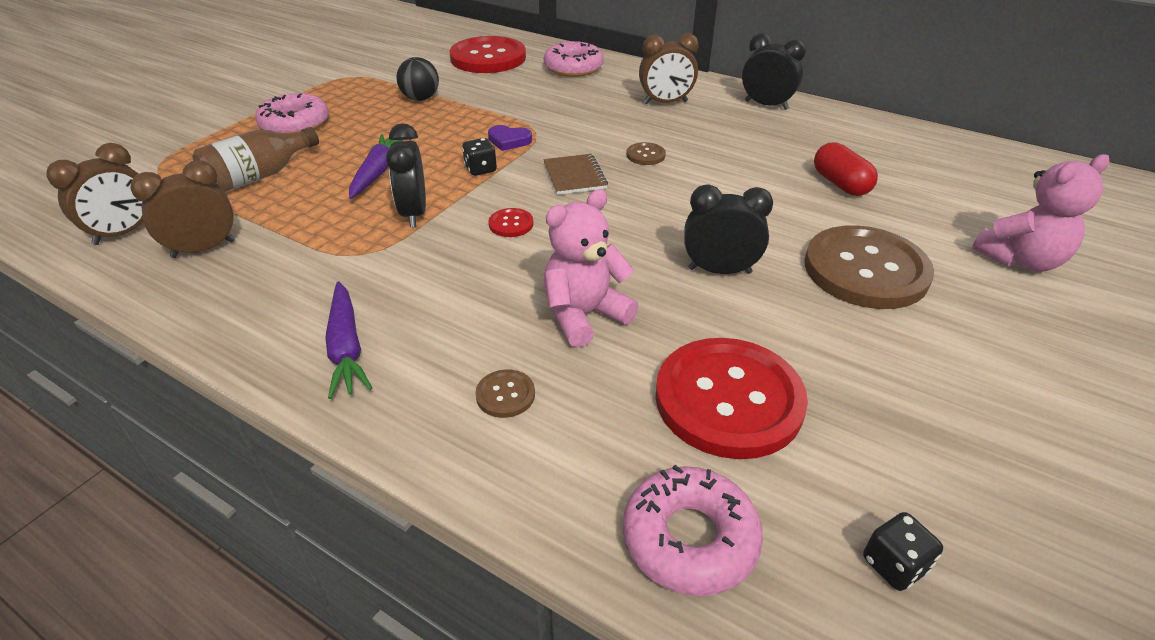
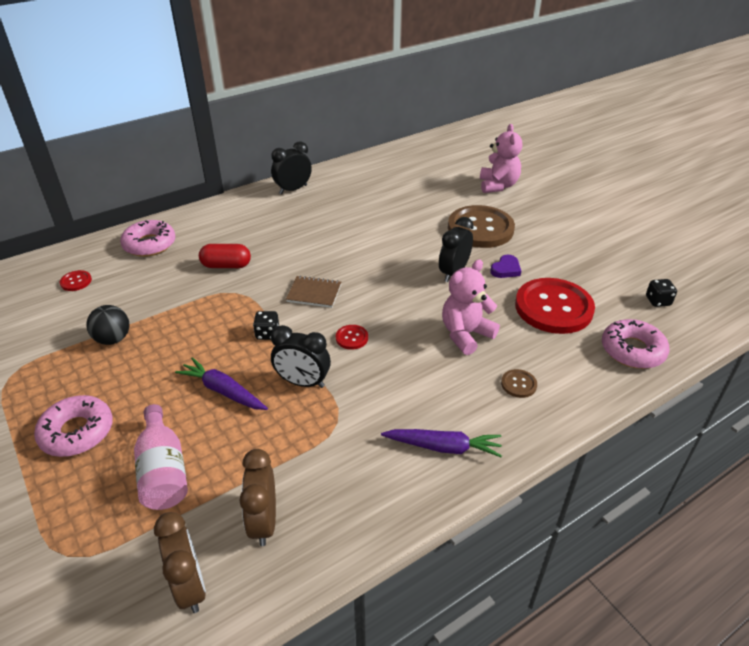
camera: 65 degrees left, 0 degrees up
brown bottle [193,127,319,192] -> pink bottle [134,404,188,510]
red button [449,36,526,73] -> red button [60,270,92,291], size x0.41
purple heart [488,125,532,151] -> purple heart moved to [490,255,521,278]
pink teddy bear [544,189,638,348] -> pink teddy bear turned 60 degrees clockwise [442,260,500,355]
brown button [627,142,666,165] -> none
brown clock [639,33,699,104] -> none
red capsule [814,142,878,196] -> red capsule moved to [199,244,251,268]

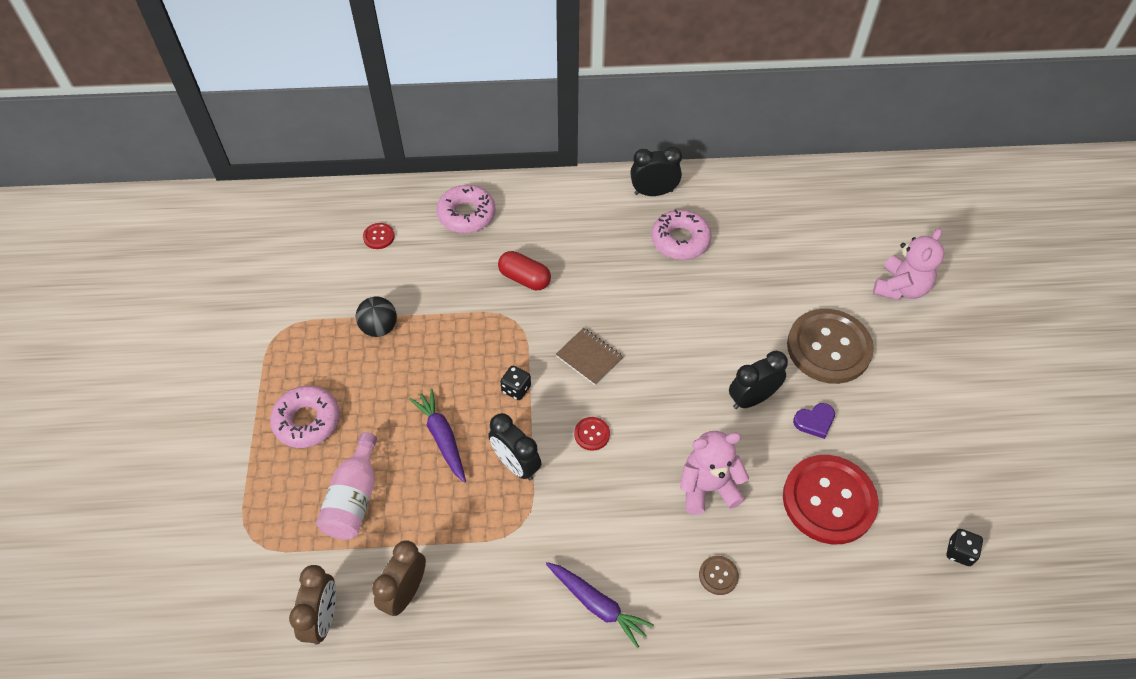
camera: 30 degrees right, 15 degrees up
pink donut [602,319,669,369] -> pink donut moved to [651,209,712,260]

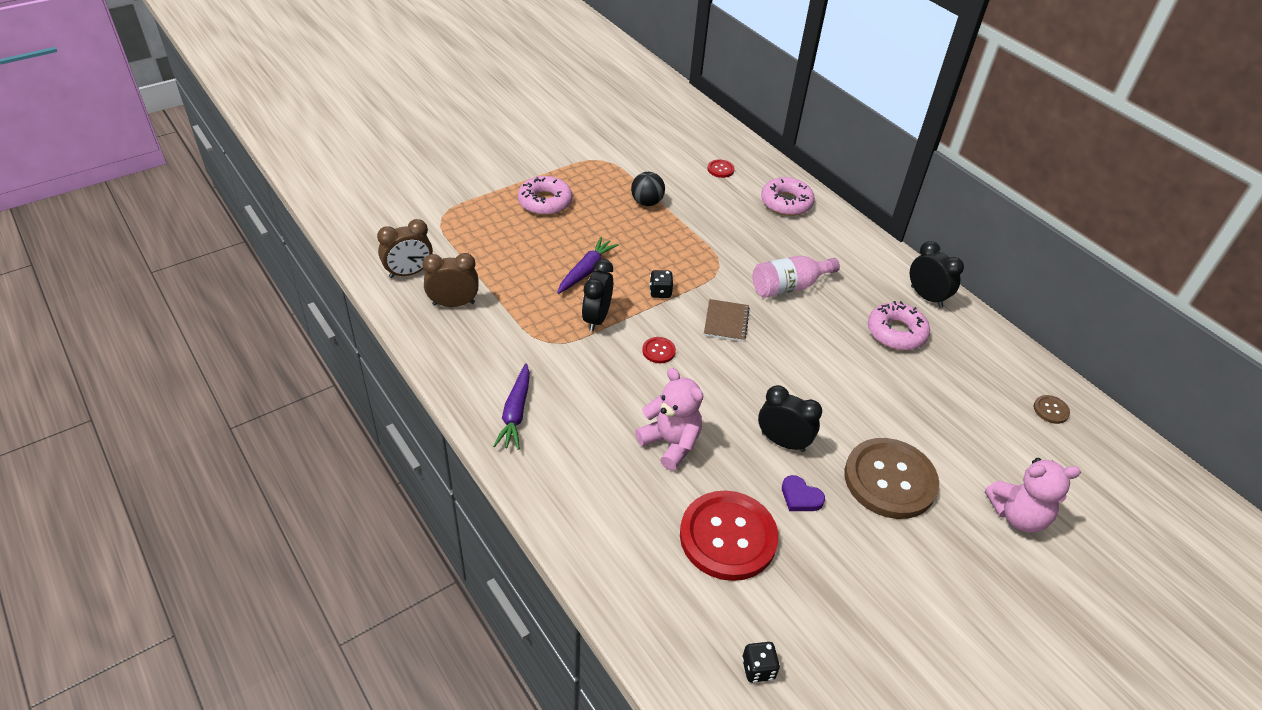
camera: 55 degrees right, 10 degrees down
pink bottle [316,432,377,540] -> pink bottle moved to [752,255,840,298]
red capsule [498,251,551,290] -> none
brown button [699,556,739,595] -> brown button moved to [1034,395,1070,424]

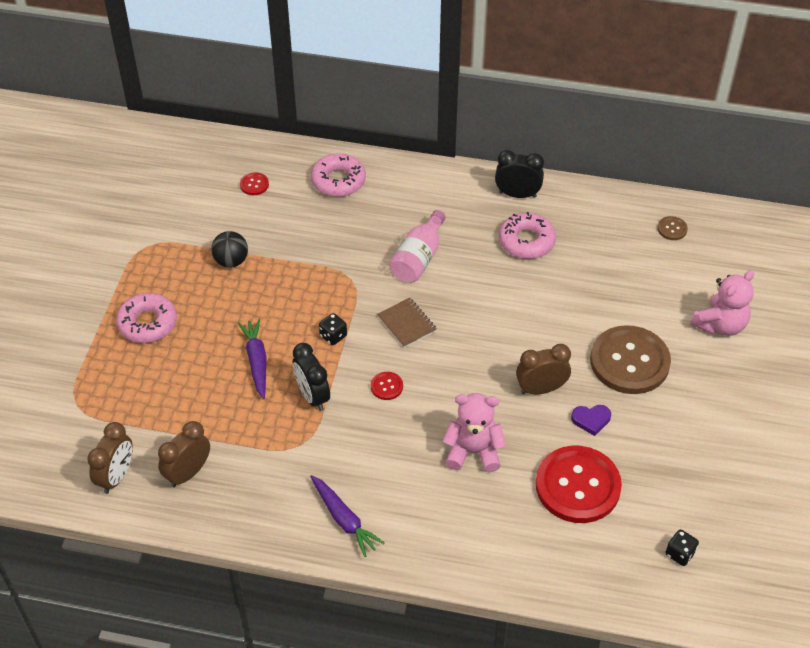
camera: 40 degrees left, 5 degrees up
black clock [758,385,822,452] -> brown clock [516,344,571,394]

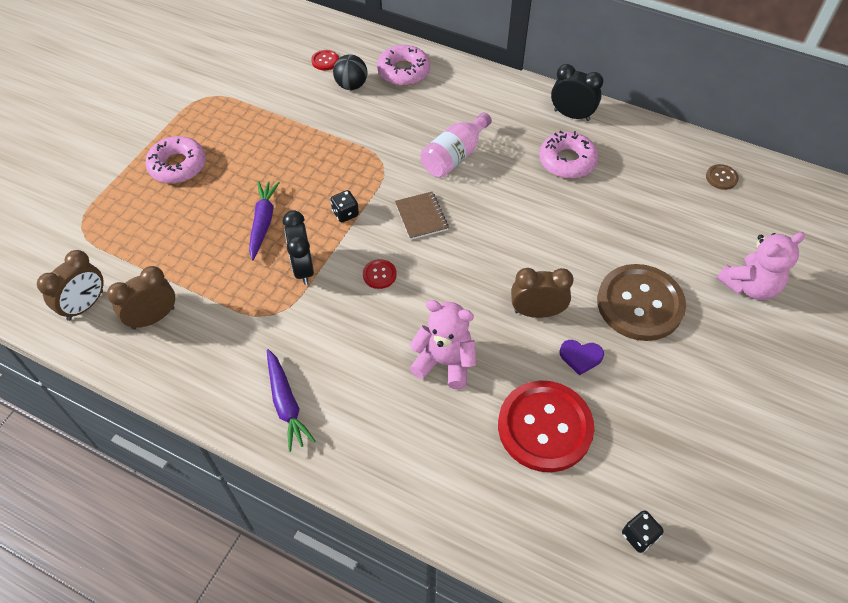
camera: 15 degrees right, 5 degrees up
black ball [211,231,248,268] -> black ball moved to [333,55,367,90]

